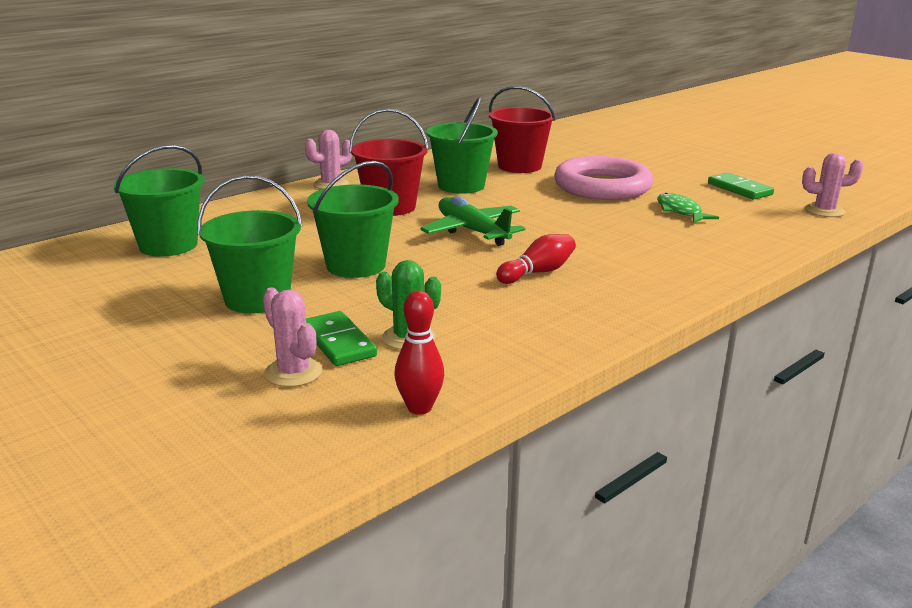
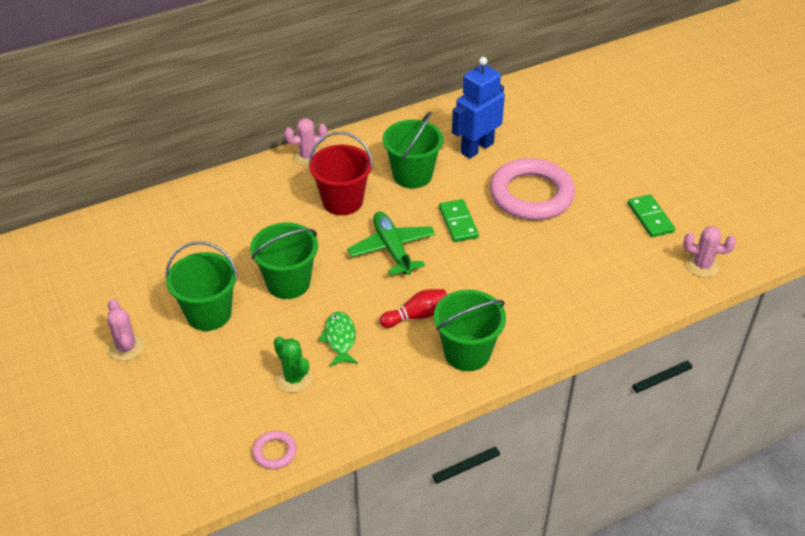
camera: 15 degrees right, 20 degrees up
green bucket [113,145,204,256] -> green bucket moved to [434,290,506,371]
pink cactus [263,287,323,387] -> pink cactus moved to [107,299,145,361]
green domino [306,311,377,366] -> green domino moved to [439,199,479,242]
red bowling pin [394,290,444,415] -> pink ring [252,431,297,469]
red bucket [489,86,556,173] -> blue robot [452,57,505,159]
green fish [657,193,719,223] -> green fish moved to [318,312,358,367]

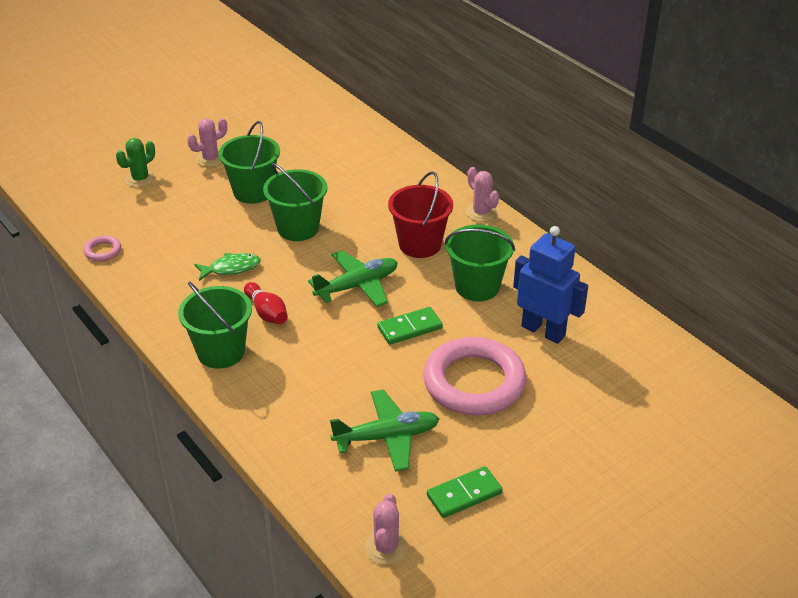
camera: 80 degrees right, 5 degrees down
green cactus [274,337,312,393] -> green cactus moved to [116,138,156,188]
none -> green plane [330,389,439,472]

